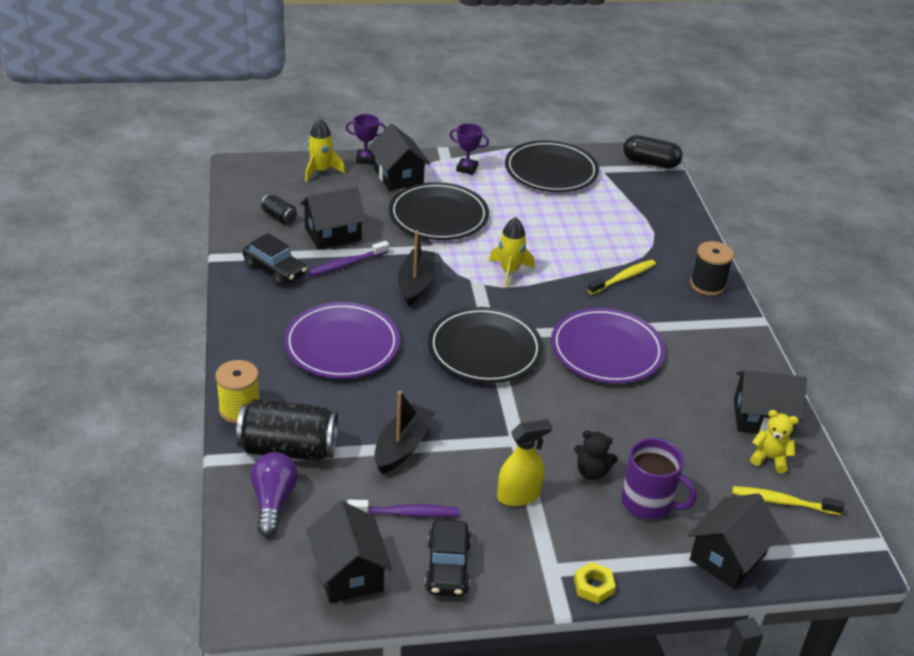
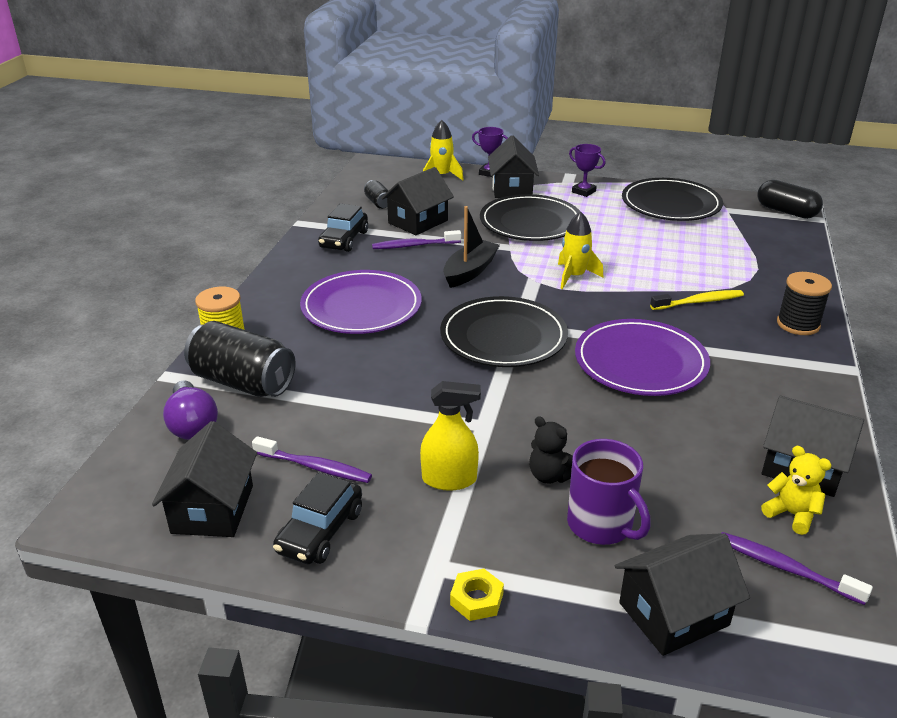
camera: 25 degrees right, 5 degrees down
black car [243,233,307,286] -> black car turned 45 degrees clockwise [318,204,368,252]
purple light bulb [250,452,298,536] -> purple light bulb turned 135 degrees clockwise [163,381,218,440]
black house [300,187,366,250] -> black house turned 45 degrees counterclockwise [381,167,454,235]
black boat [374,391,435,474] -> none
yellow toothbrush [732,486,844,515] -> purple toothbrush [722,532,873,605]

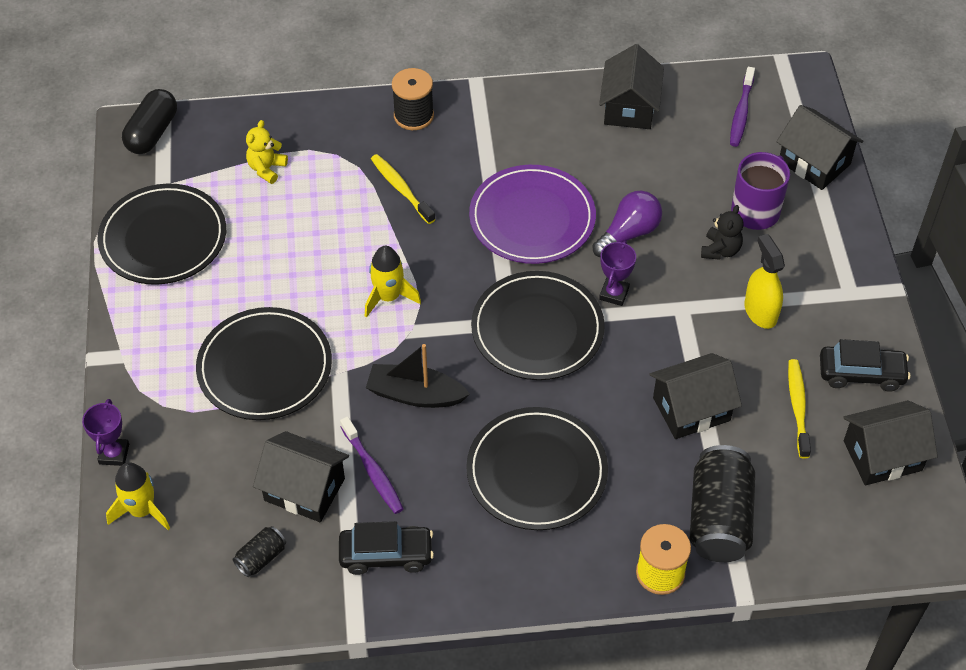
camera: 110 degrees left, 20 degrees up
purple light bulb [163,381,218,440] -> purple light bulb moved to [592,191,662,257]
purple toothbrush [252,436,372,483] -> yellow toothbrush [788,359,811,458]
purple plate [300,270,422,334] -> black plate [466,407,608,530]
yellow nut [450,569,504,621] -> none
black house [488,135,539,198] -> black house moved to [650,353,742,439]
purple trophy [569,144,606,197] -> purple trophy moved to [599,241,636,306]
yellow teddy bear [761,446,832,535] -> yellow teddy bear moved to [246,120,288,184]

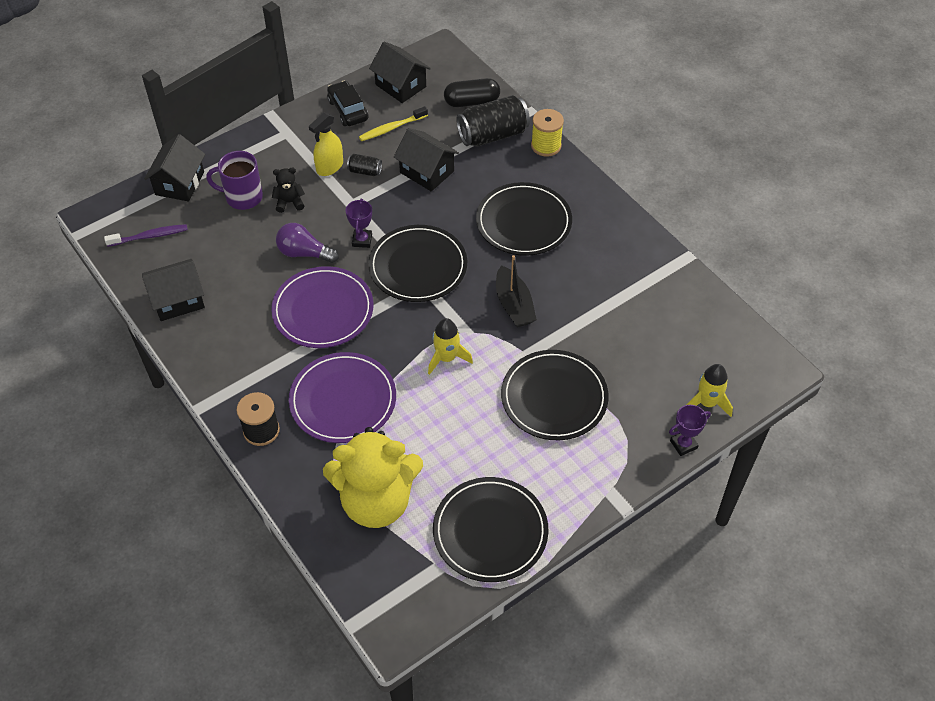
camera: 120 degrees left, 0 degrees up
black capsule [122,89,177,154] -> black capsule moved to [444,78,500,107]
black can [232,526,286,577] -> black can moved to [347,154,382,176]
yellow teddy bear [246,120,288,184] -> yellow teddy bear [323,427,423,528], size x2.50
black house [253,431,349,522] -> none
black car [339,521,434,575] -> none
purple toothbrush [340,416,404,514] -> none
yellow toothbrush [371,154,436,224] -> purple plate [289,352,396,443]
purple trophy [599,241,636,306] -> purple trophy turned 75 degrees counterclockwise [346,199,372,248]

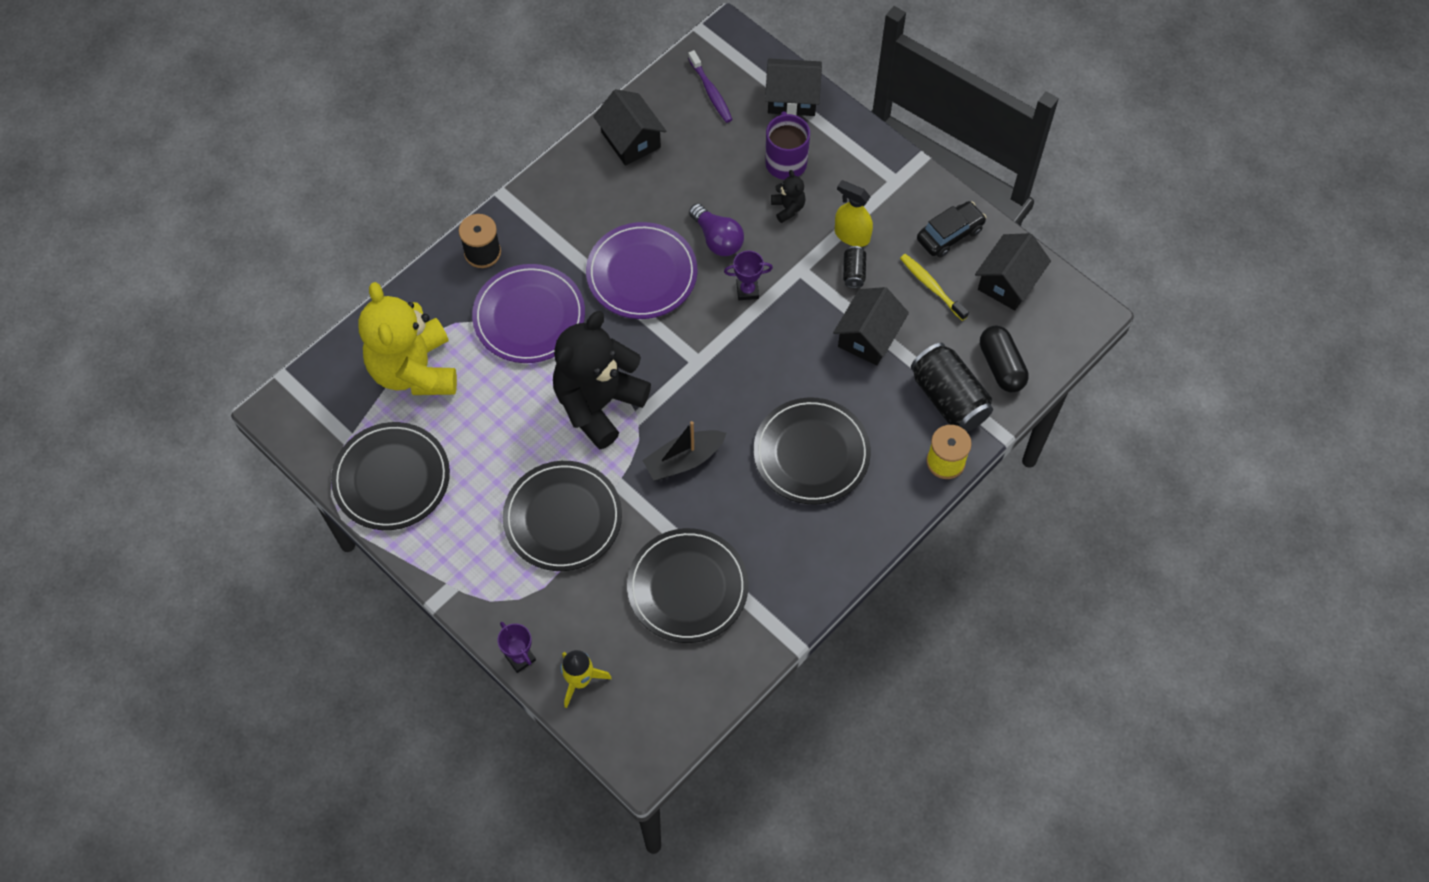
camera: 80 degrees right, 10 degrees up
purple light bulb [276,223,339,263] -> purple light bulb turned 135 degrees clockwise [689,204,744,256]
black plate [368,225,467,302] -> black plate moved to [627,528,748,643]
yellow rocket [428,318,473,375] -> black teddy bear [553,311,651,449]

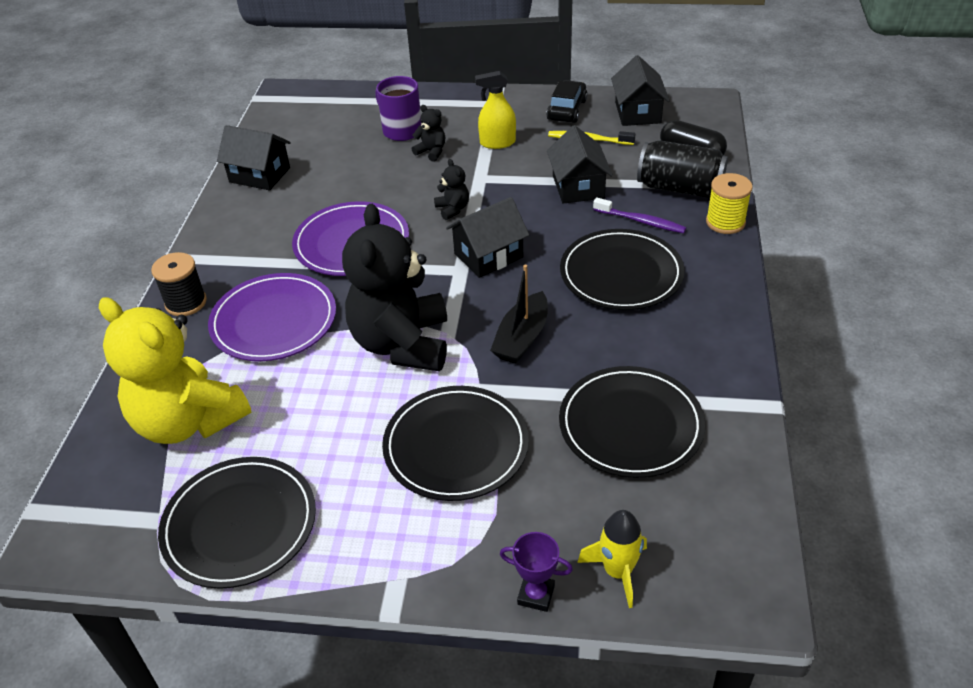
camera: 35 degrees left, 20 degrees down
purple toothbrush [688,50,733,123] -> purple toothbrush moved to [593,197,686,233]
purple light bulb [689,204,744,256] -> none
purple trophy [724,251,773,300] -> black teddy bear [434,159,469,220]
black house [765,59,822,116] -> black house moved to [446,197,529,278]
black can [843,246,866,288] -> none

